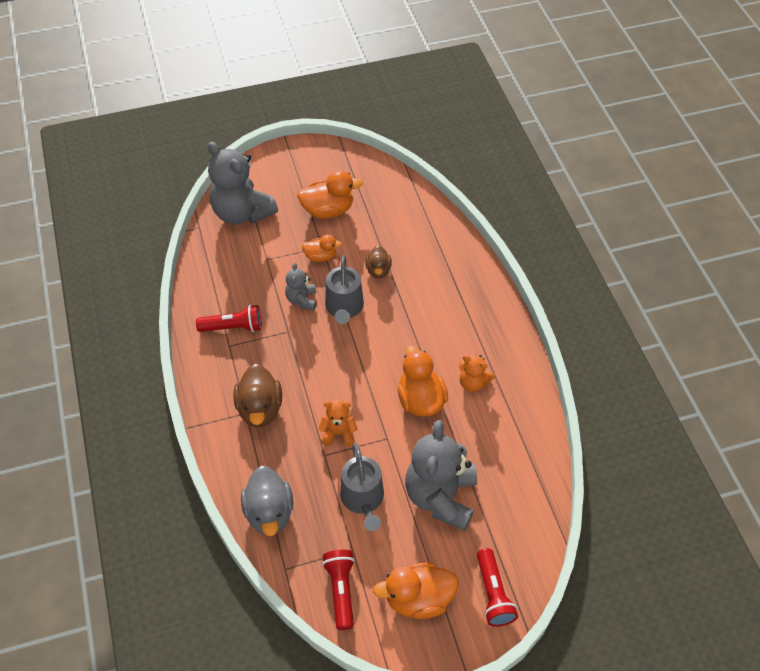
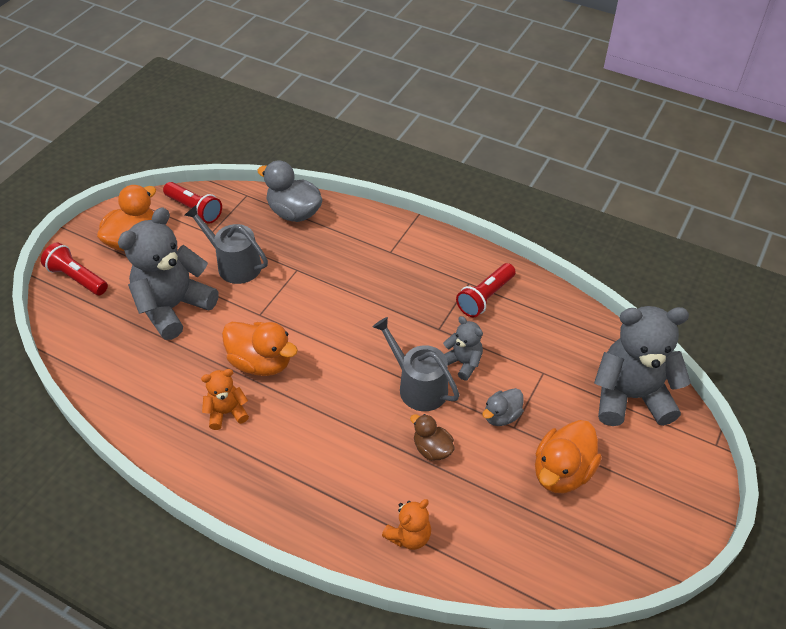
camera: 135 degrees right, 5 degrees down
brown duck [234,364,282,427] -> none
orange duck [302,235,342,262] -> grey duck [482,388,524,426]
orange teddy bear [318,399,358,447] -> orange teddy bear moved to [382,499,431,550]
grey teddy bear [405,420,477,531] -> grey teddy bear turned 105 degrees counterclockwise [118,207,219,340]

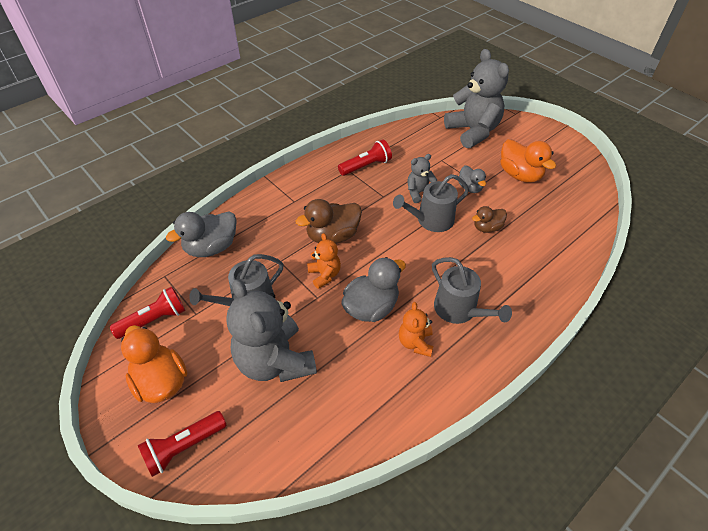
camera: 70 degrees left, 0 degrees up
orange duck [222,322,298,376] -> grey duck [342,257,406,322]
orange teddy bear [382,499,431,550] -> orange teddy bear moved to [307,233,341,289]
red flashlight [456,263,516,317] -> red flashlight turned 90 degrees counterclockwise [338,139,392,176]
grey teddy bear [594,306,691,426] -> grey teddy bear turned 135 degrees clockwise [444,49,509,148]
none -> brown duck [296,199,362,244]
none -> grey watering can [432,257,512,324]

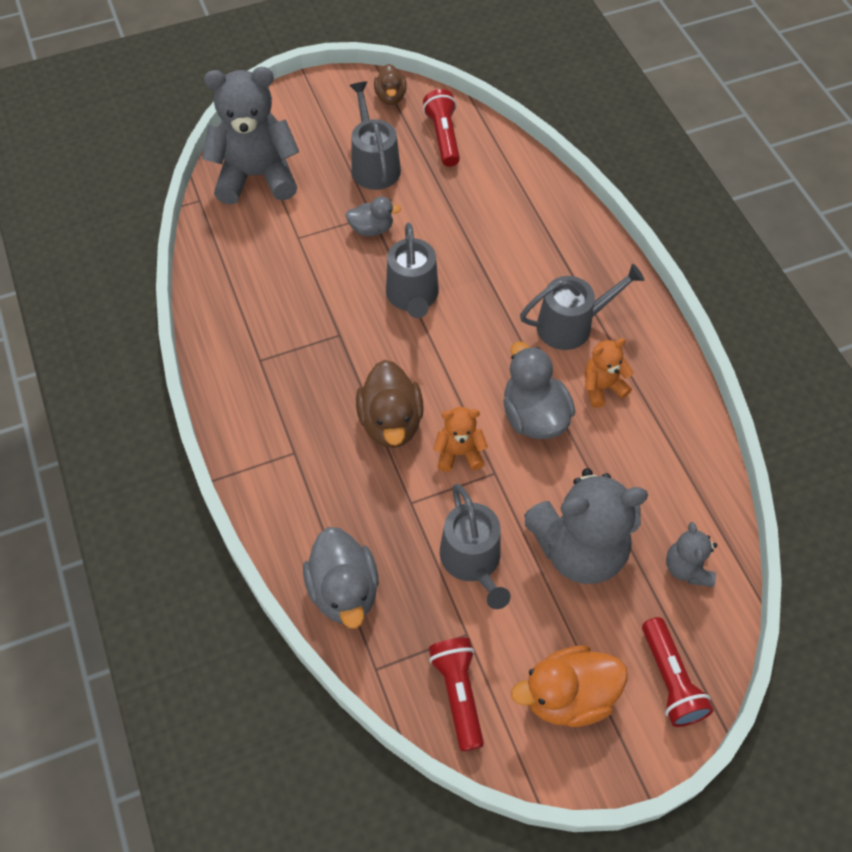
camera: 70 degrees left, 10 degrees up
red flashlight [338,139,392,176] -> red flashlight moved to [423,89,460,167]
orange teddy bear [399,302,434,357] -> orange teddy bear turned 135 degrees clockwise [585,338,633,408]
grey teddy bear [407,154,437,203] -> grey teddy bear moved to [666,522,717,587]
brown duck [472,206,507,233] -> brown duck moved to [374,64,407,105]
orange duck [500,139,556,183] -> grey watering can [349,81,401,190]

